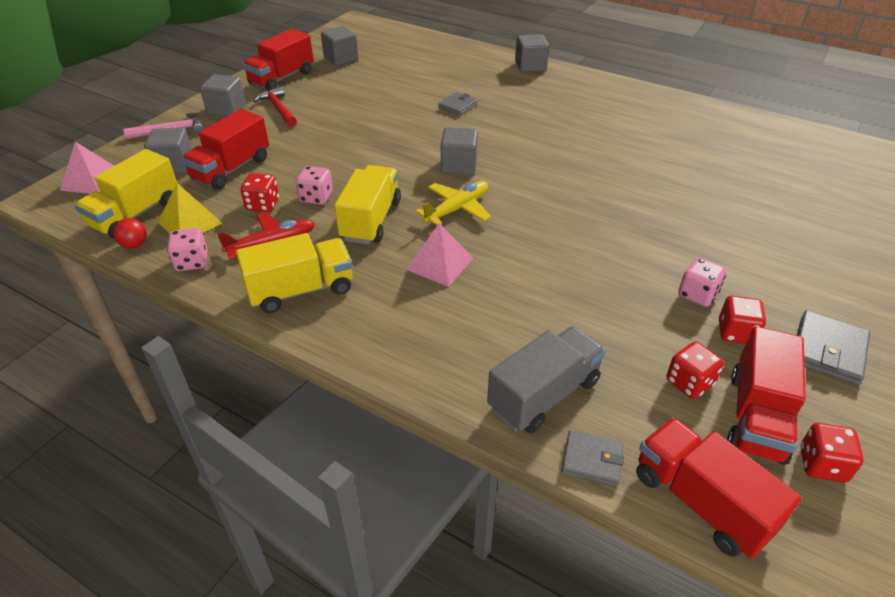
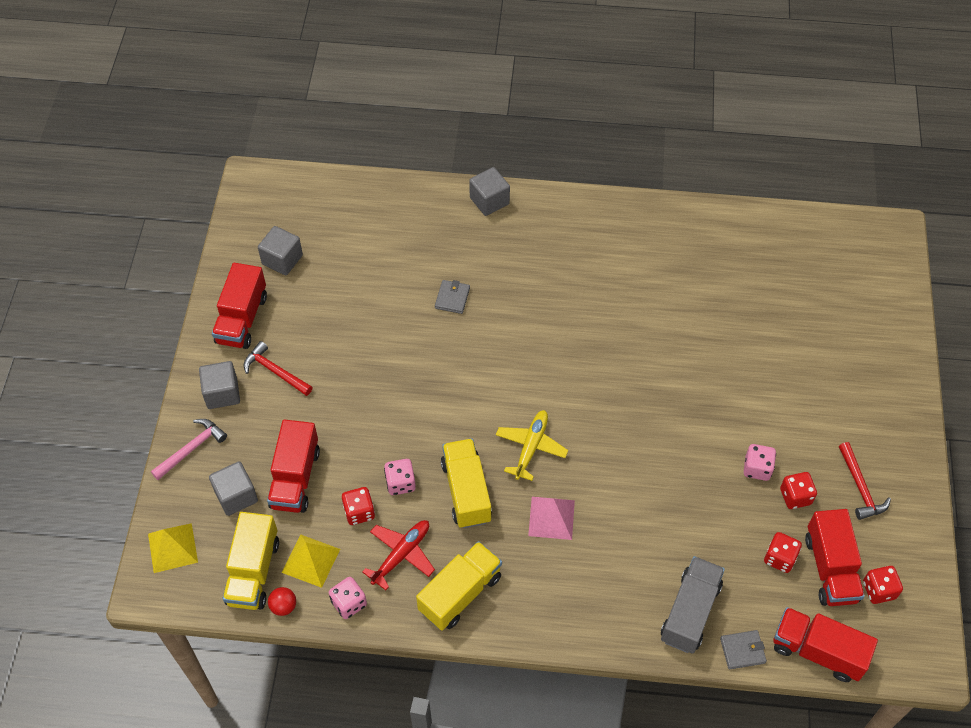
camera: 25 degrees left, 15 degrees up
pink pyramid [60,142,114,194] -> yellow pyramid [148,523,198,573]
grey cube [441,127,478,175] -> none
grey wallet [797,310,871,385] -> red hammer [839,442,891,520]

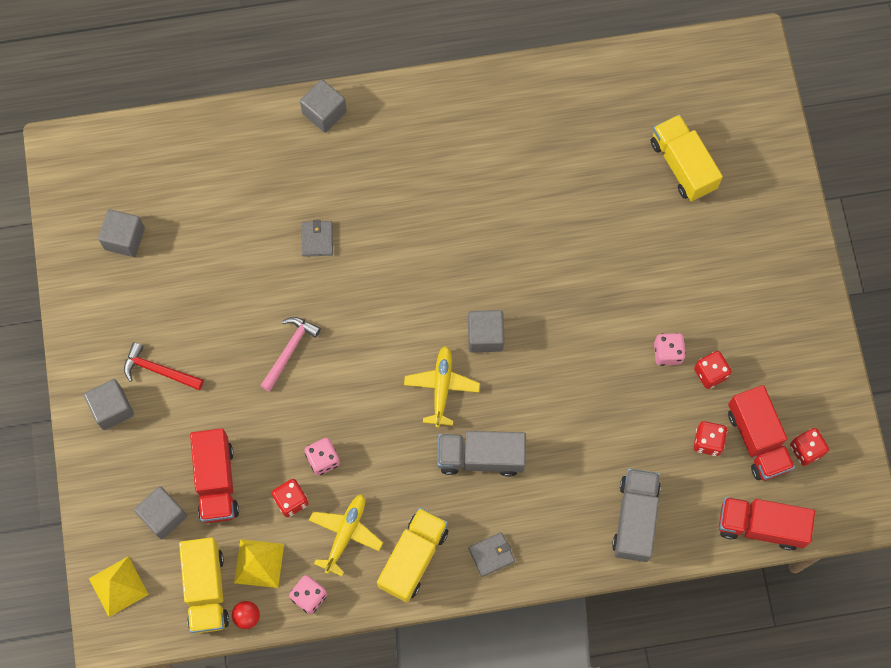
camera: 15 degrees left, 15 degrees up
pink hammer [151,419,227,480] -> pink hammer moved to [260,317,321,392]
red truck [212,263,267,349] -> none
red plane [362,520,435,590] -> yellow plane [309,494,383,576]
yellow truck [441,438,492,528] -> yellow truck moved to [651,114,723,201]
pink pyramid [528,497,575,540] -> grey truck [437,431,526,477]
grey wallet [720,630,767,670] -> grey wallet moved to [468,532,515,577]
red hammer [839,442,891,520] -> none
none -> grey cube [468,310,505,353]

